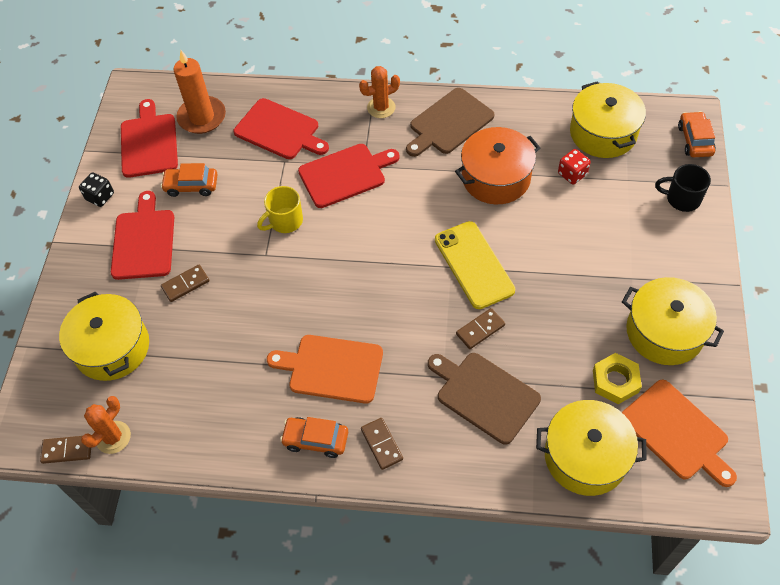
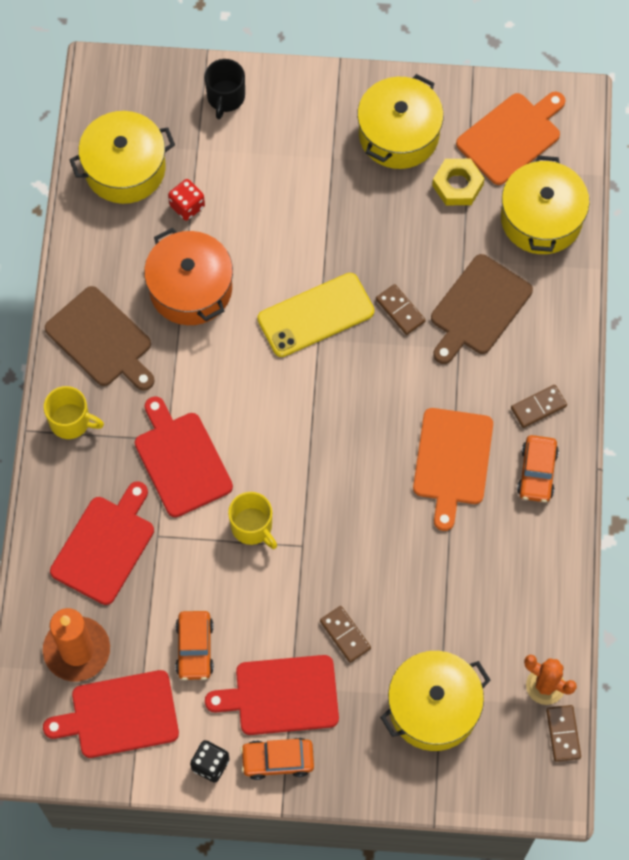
camera: 95 degrees left, 10 degrees up
orange cactus [359,66,400,118] -> yellow mug [44,386,104,439]
orange car [678,111,716,157] -> orange car moved to [240,738,314,780]

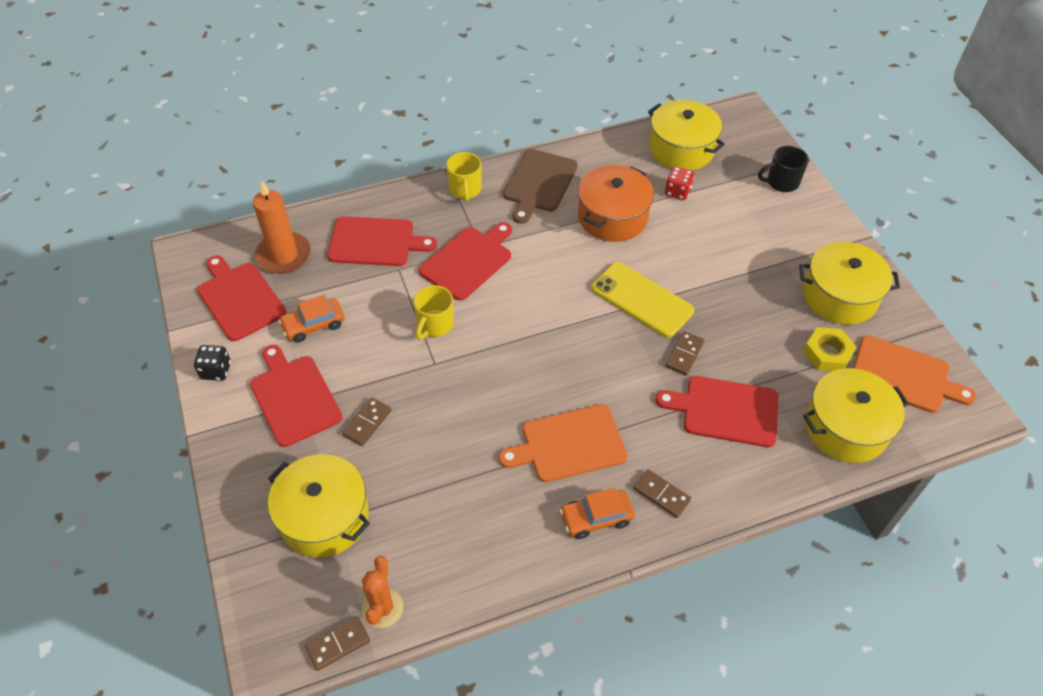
camera: 65 degrees right, 15 degrees down
orange car [240,738,314,780] -> none
brown cutting board [431,254,533,364] -> red cutting board [656,376,778,447]

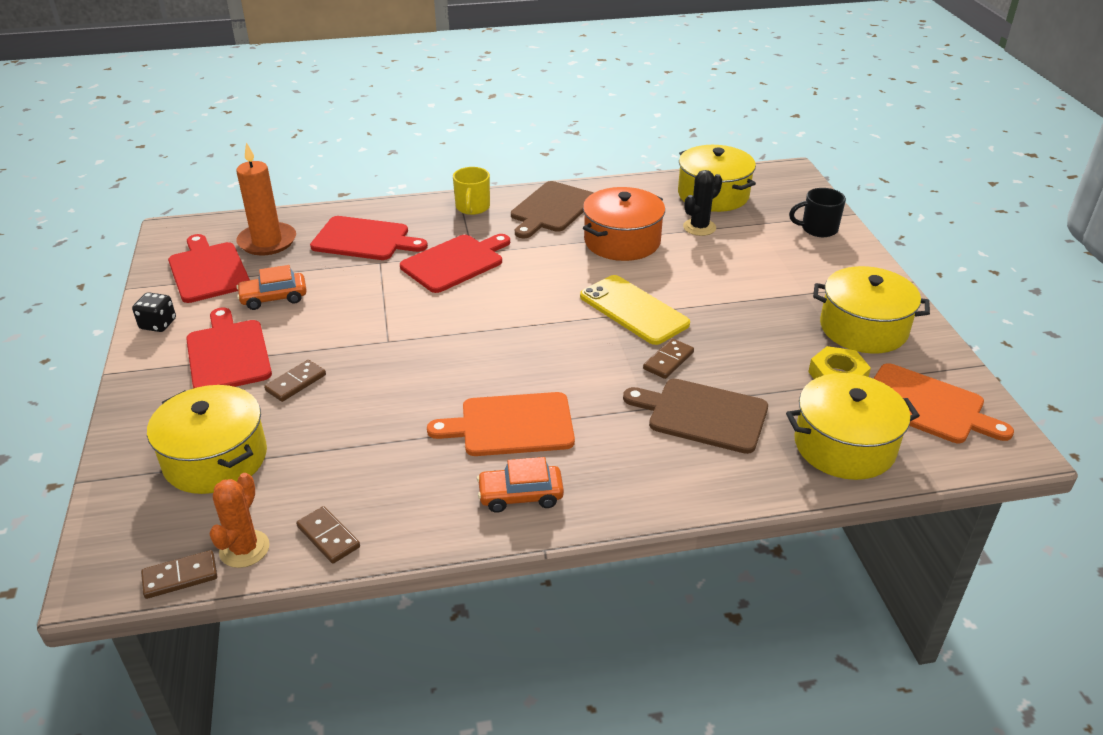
camera: 10 degrees right, 15 degrees down
yellow mug [414,285,454,340] -> none
brown domino [633,469,691,518] -> brown domino moved to [296,506,360,564]
red cutting board [656,376,778,447] -> brown cutting board [623,379,768,454]
red dice [665,166,694,200] -> black cactus [683,170,722,236]

